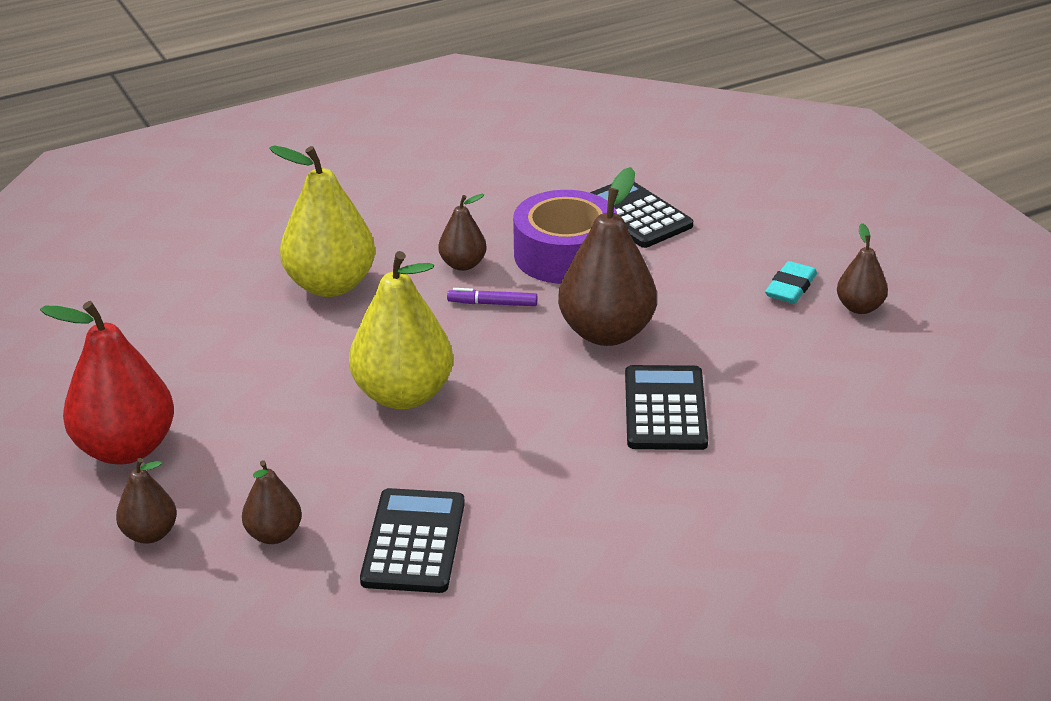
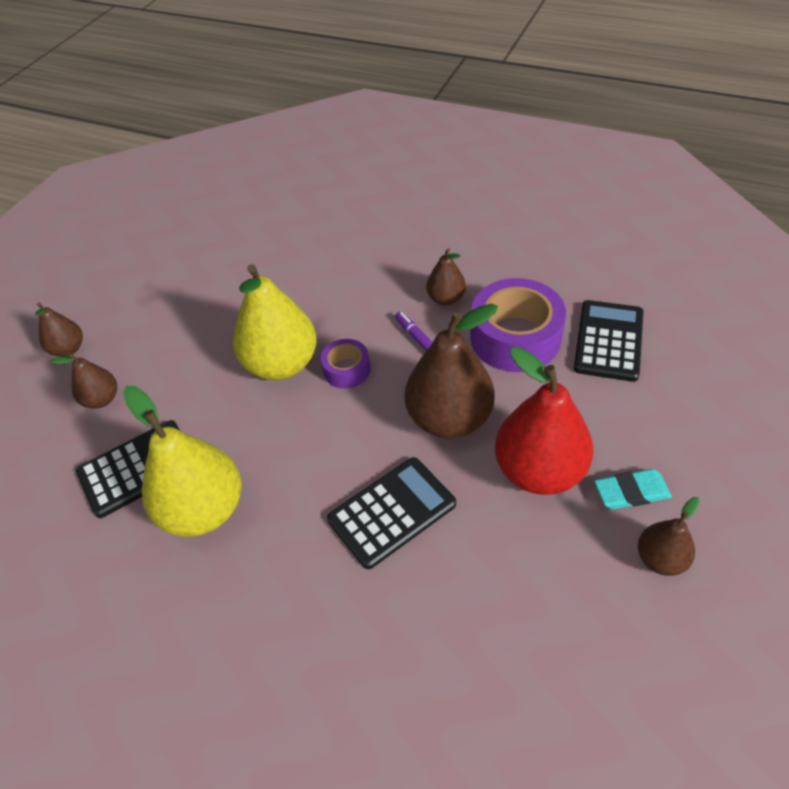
camera: 55 degrees right, 15 degrees up
red pear [40,301,174,465] -> red pear moved to [495,347,593,495]
yellow pear [269,145,375,297] -> yellow pear moved to [123,386,242,537]
none -> purple tape [321,339,370,389]

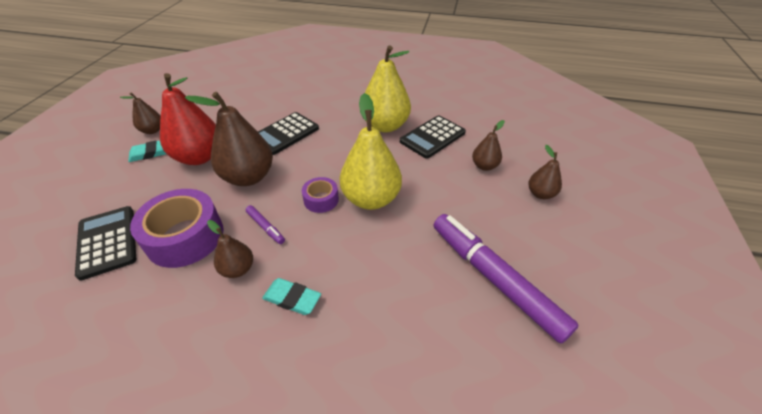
camera: 165 degrees right, 5 degrees down
black calculator [574,300,643,382] -> black calculator turned 150 degrees clockwise [75,206,136,281]
none -> turquoise eraser [262,278,321,315]
none -> purple marker [434,214,579,344]

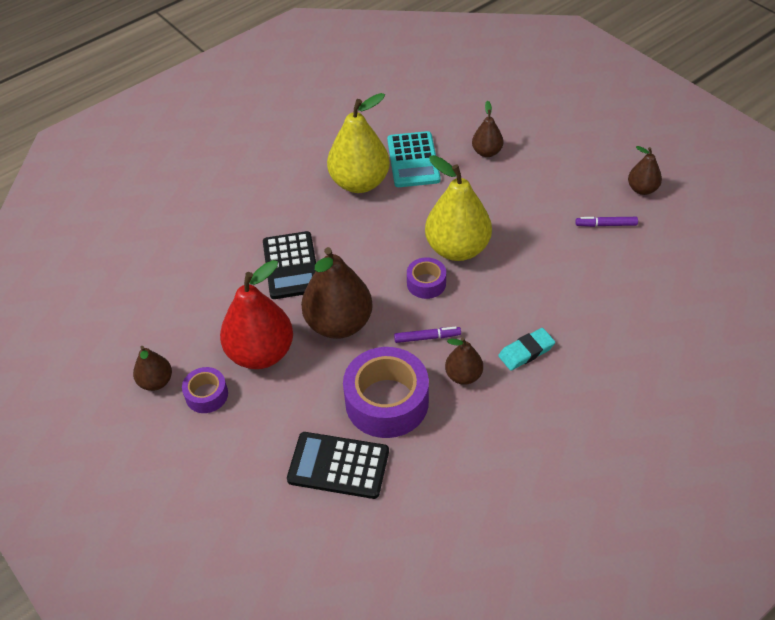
camera: 50 degrees left, 5 degrees up
turquoise eraser [128,141,166,162] -> purple tape [182,367,228,413]
black calculator [400,115,466,159] -> turquoise calculator [387,131,440,187]
purple marker [434,214,579,344] -> purple marker [575,217,638,227], size x0.41
brown pear [528,145,562,199] -> brown pear moved to [628,146,662,195]

